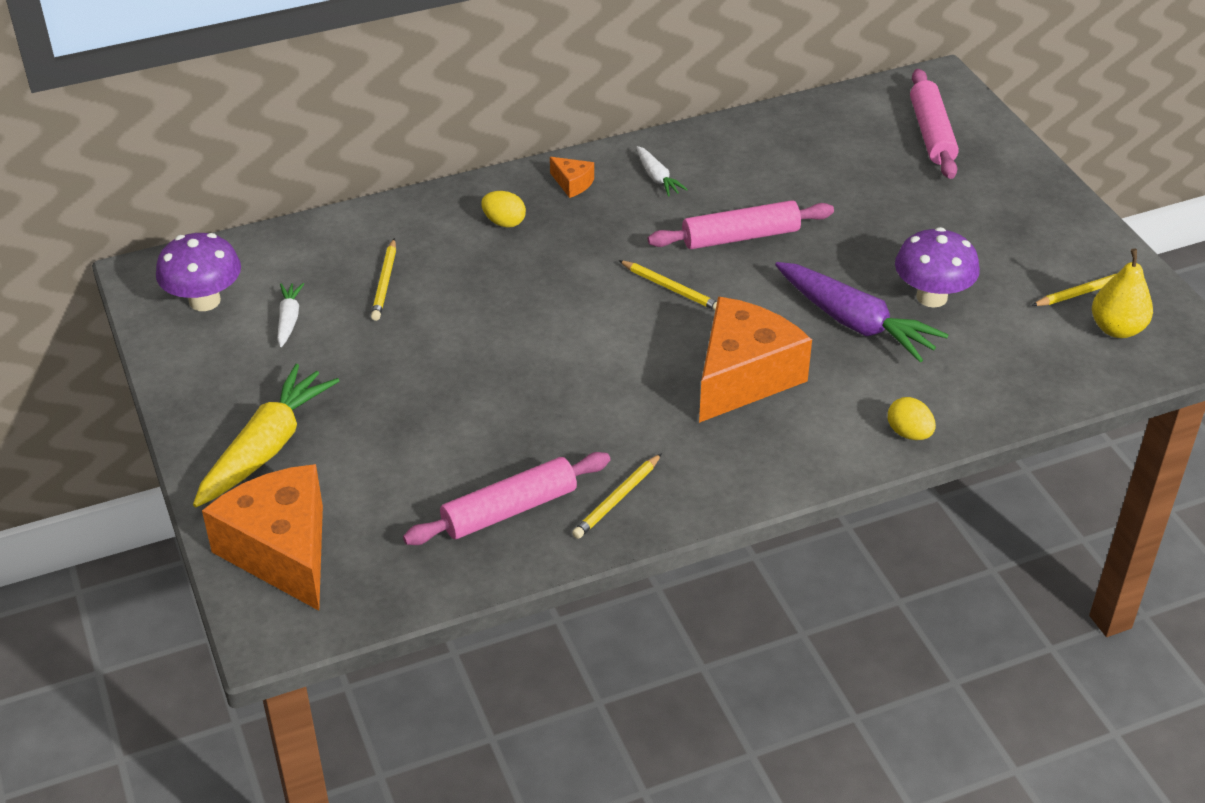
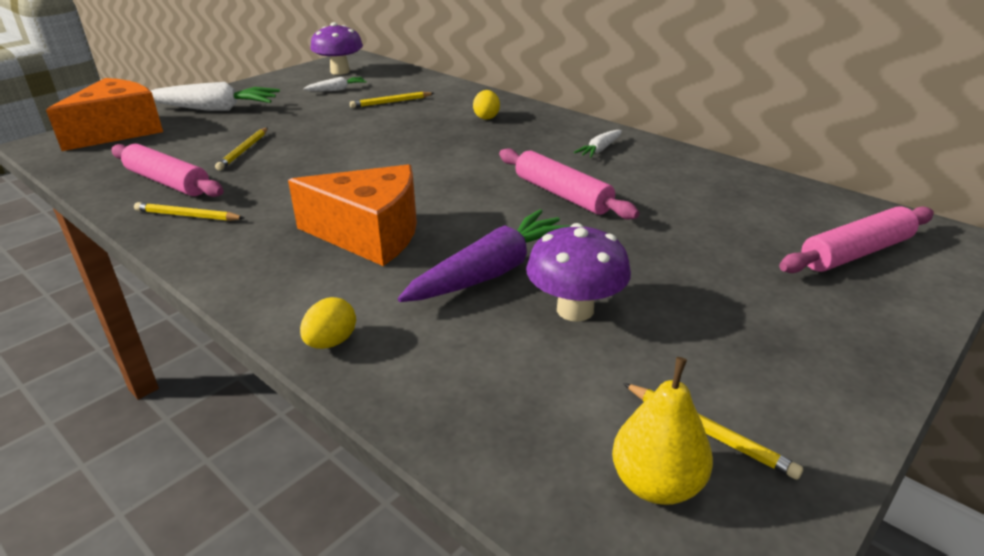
camera: 65 degrees right, 10 degrees down
yellow carrot [193,364,339,507] -> white carrot [151,82,280,111]
orange cheese [550,157,594,198] -> none
yellow pencil [618,260,717,310] -> yellow pencil moved to [215,128,268,170]
purple carrot [775,262,949,362] -> purple carrot turned 150 degrees counterclockwise [398,209,571,302]

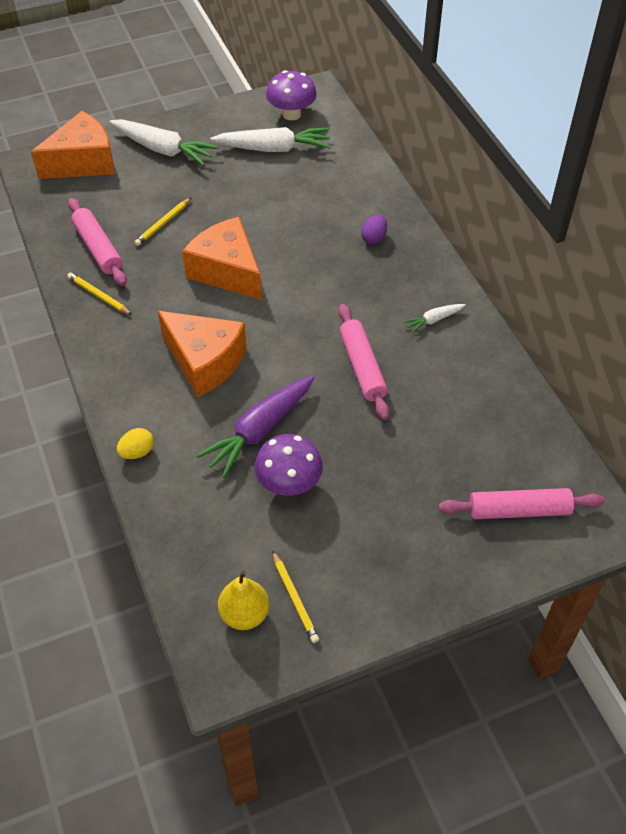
camera: 25 degrees right, 20 degrees up
white carrot [303,77,366,91] -> white carrot [210,127,331,152], size x2.04
yellow pencil [350,92,434,108] -> none
purple carrot [398,209,571,302] -> purple carrot turned 150 degrees clockwise [196,376,315,478]
yellow egg [473,90,500,120] -> purple egg [361,215,387,244]
none -> orange cheese [182,217,262,300]

